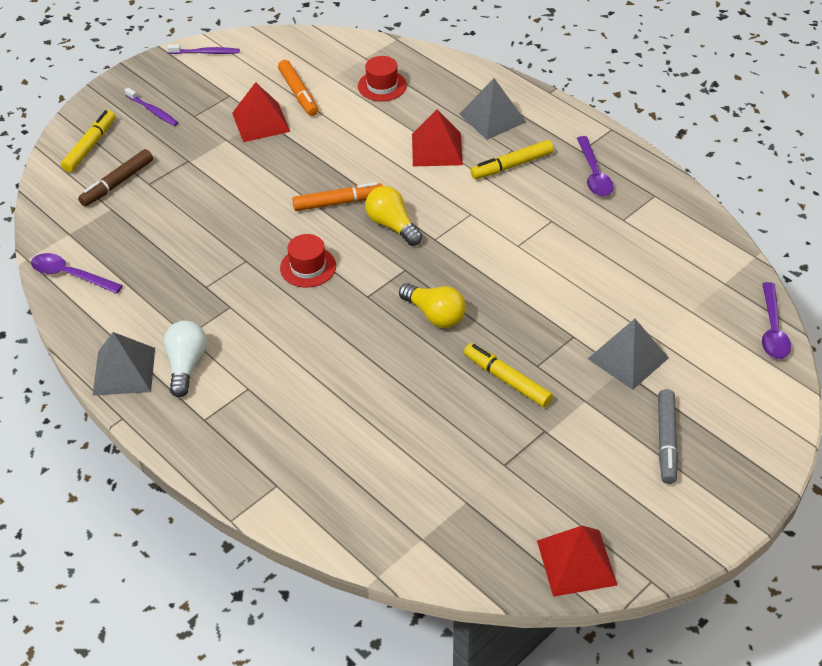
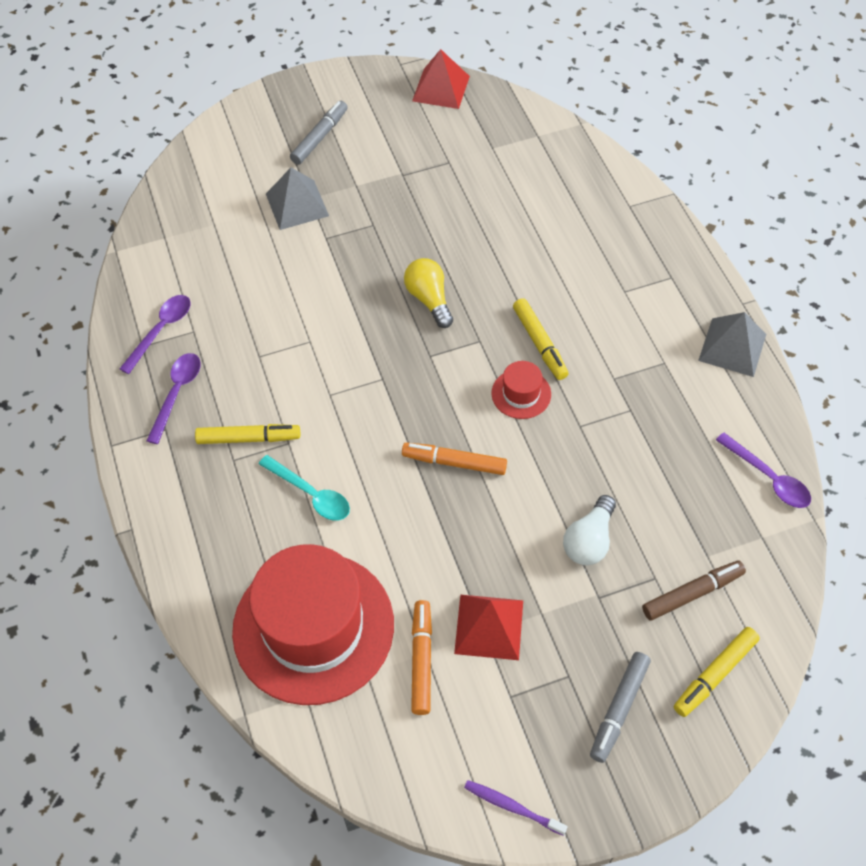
camera: 155 degrees left, 10 degrees up
purple toothbrush [125,87,178,126] -> grey marker [590,652,651,763]
white light bulb [164,321,207,397] -> white light bulb moved to [563,495,616,565]
red hat [358,56,407,101] -> red hat [232,544,394,705], size x2.42
yellow light bulb [365,186,422,246] -> none
red pyramid [412,109,463,167] -> turquoise spoon [259,455,350,521]
grey pyramid [459,78,526,140] -> none
yellow marker [464,343,553,407] -> yellow marker moved to [513,298,569,380]
purple spoon [762,282,791,359] -> purple spoon moved to [119,295,190,374]

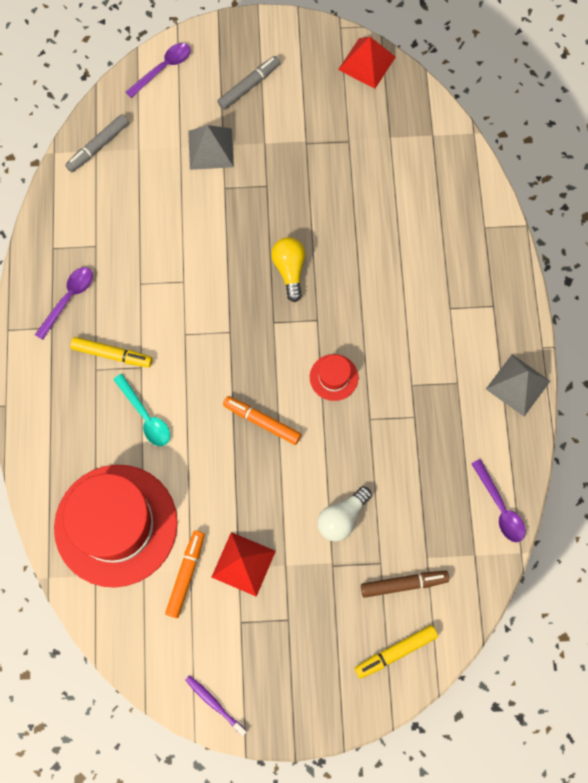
camera: 15 degrees right, 15 degrees up
purple spoon [119,295,190,374] -> purple spoon moved to [126,43,191,98]
yellow marker [513,298,569,380] -> none
grey marker [590,652,651,763] -> grey marker moved to [65,114,129,172]

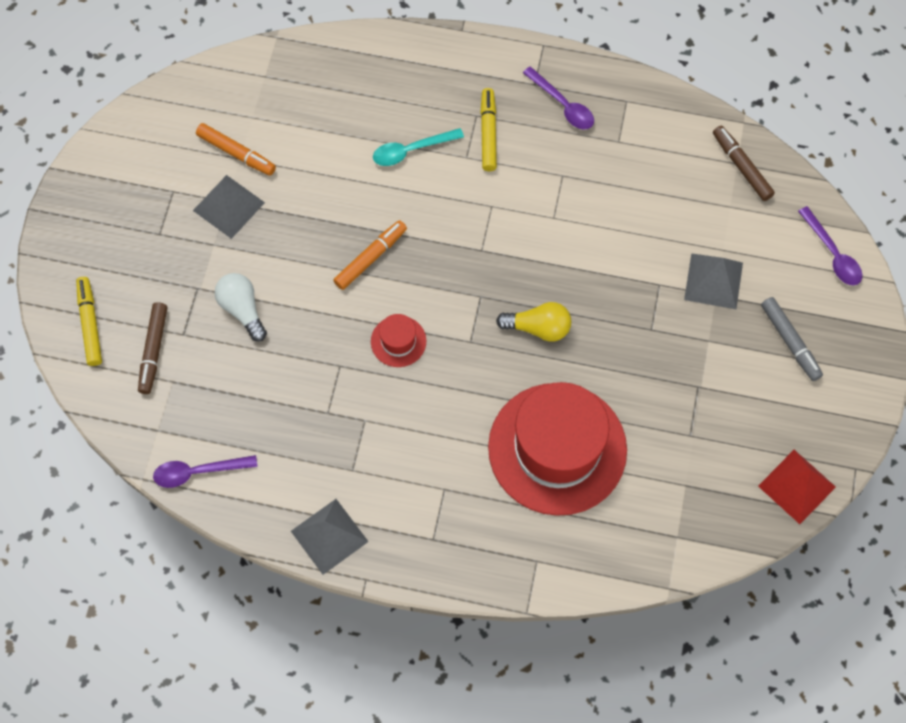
camera: 105 degrees right, 5 degrees down
red hat [54,465,178,587] -> red hat moved to [488,382,627,516]
grey marker [65,114,129,172] -> brown marker [713,126,775,201]
yellow marker [70,337,153,368] -> yellow marker turned 150 degrees clockwise [480,88,497,171]
purple toothbrush [185,675,247,736] -> none
red pyramid [212,532,276,597] -> grey pyramid [193,175,265,239]

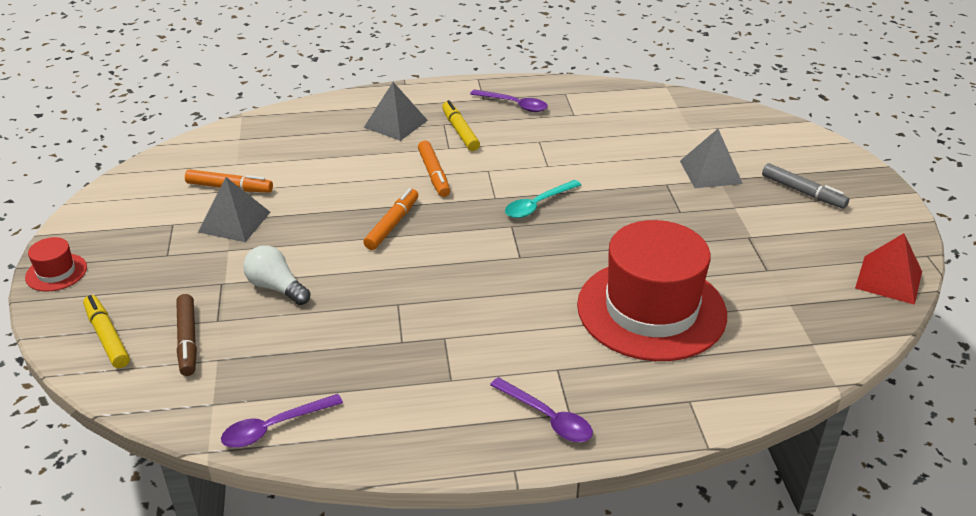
camera: 20 degrees left, 30 degrees down
grey pyramid [291,499,369,575] -> grey pyramid moved to [364,82,428,141]
red hat [371,314,426,367] -> red hat moved to [25,237,87,292]
turquoise spoon [373,128,464,166] -> turquoise spoon moved to [505,180,581,218]
yellow light bulb [496,302,571,342] -> none
brown marker [713,126,775,201] -> none
purple spoon [798,206,862,285] -> purple spoon moved to [490,377,593,442]
none -> orange marker [418,141,450,197]

